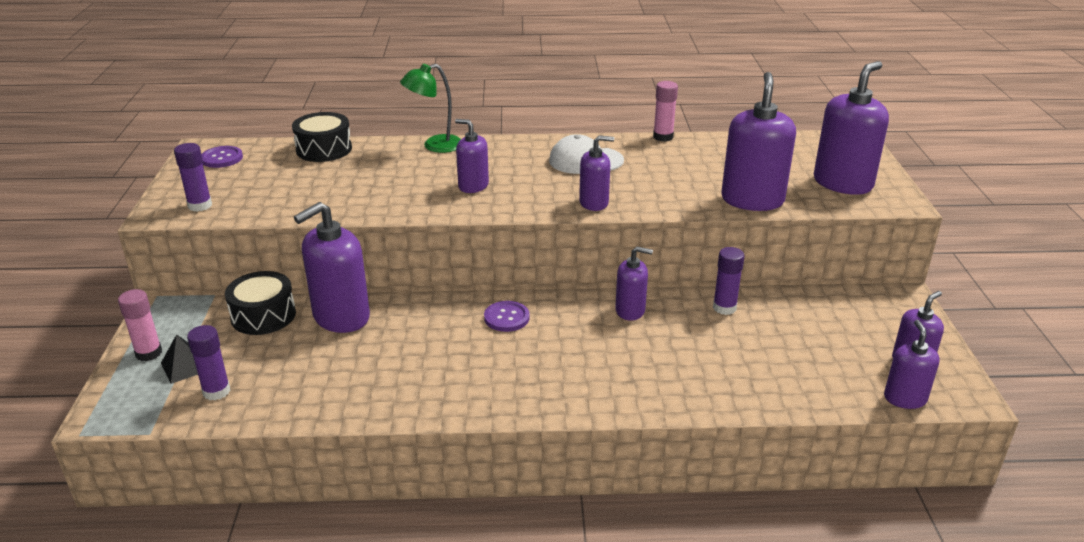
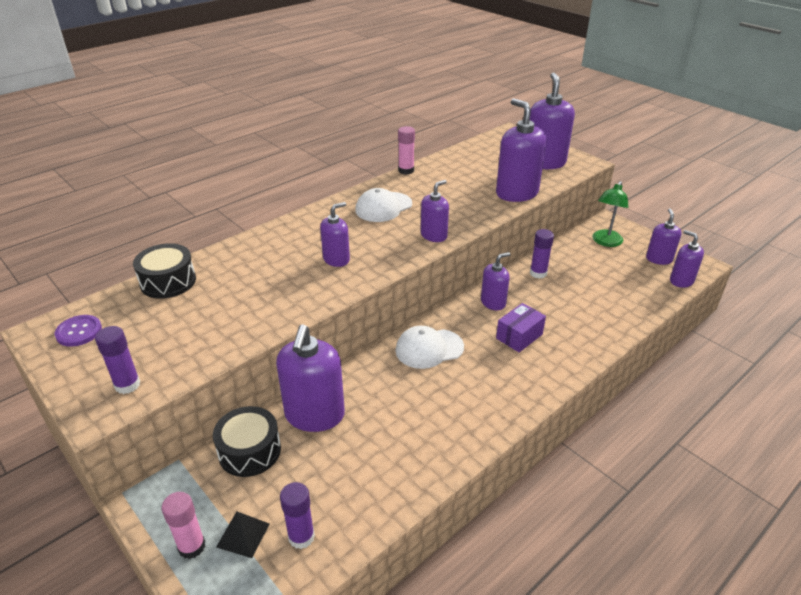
camera: 40 degrees left, 5 degrees up
green lamp [400,64,461,153] -> green lamp moved to [592,181,628,247]
purple soap dispenser [455,119,489,193] -> purple soap dispenser turned 150 degrees clockwise [320,202,350,267]
purple button [484,301,530,332] -> white cap [395,326,464,369]
none -> purple box [496,303,546,352]

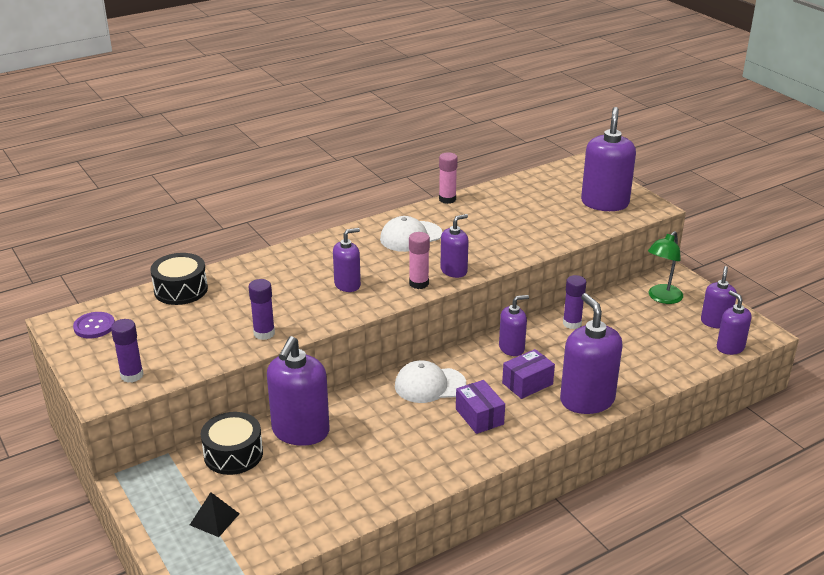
camera: 10 degrees right, 5 degrees down
pink glue stick [161,492,205,559] -> pink glue stick moved to [409,232,430,289]
purple glue stick [280,482,315,549] -> purple glue stick moved to [249,279,275,340]
purple soap dispenser [496,98,546,202] -> purple soap dispenser moved to [560,293,623,414]
none -> purple box [456,380,505,434]

